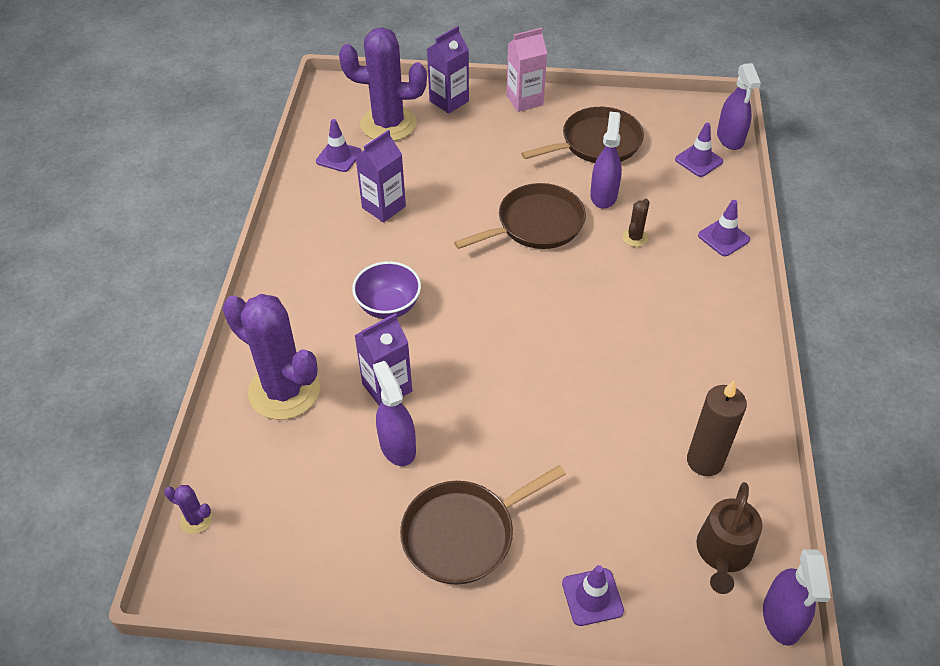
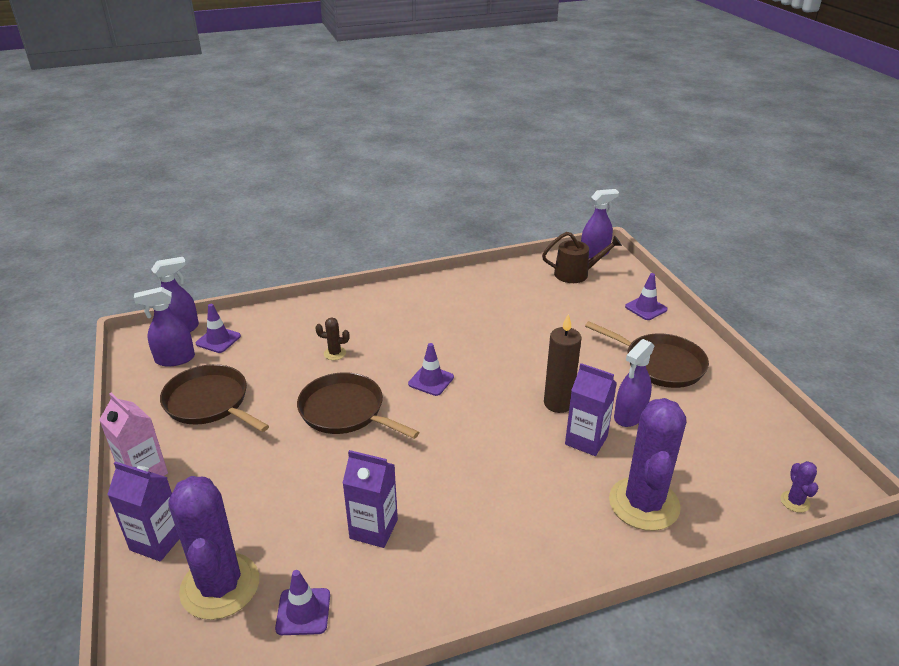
camera: 115 degrees left, 15 degrees down
purple bowl [352,261,421,319] -> none
purple spray bottle [590,112,622,209] -> purple spray bottle moved to [134,287,195,367]
brown candle [687,380,747,476] -> brown candle moved to [544,314,582,413]
purple traffic cone [698,200,750,256] -> purple traffic cone moved to [408,343,454,396]

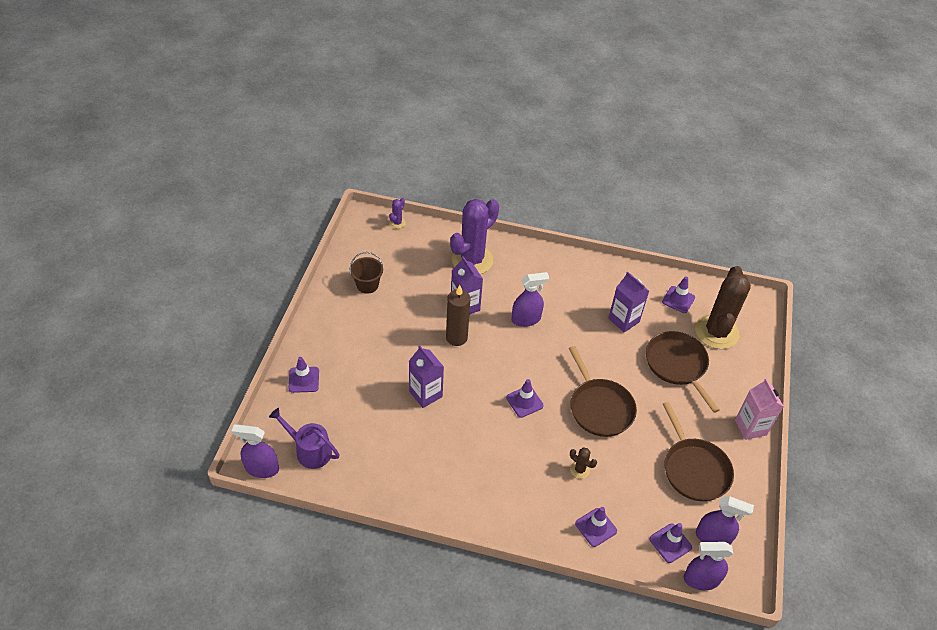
camera: 150 degrees left, 15 degrees up
purple carton [107,461,180,561] -> purple carton moved to [409,345,444,408]
purple cactus [168,476,259,620] -> brown cactus [695,266,751,349]
brown watering can [542,232,622,283] -> purple watering can [269,408,340,469]
brown pan [585,321,709,388] -> brown pan moved to [646,331,719,413]
purple spray bottle [614,339,655,427] -> purple spray bottle moved to [512,272,549,327]
none -> brown bucket [350,252,383,294]
none -> purple traffic cone [575,507,617,547]

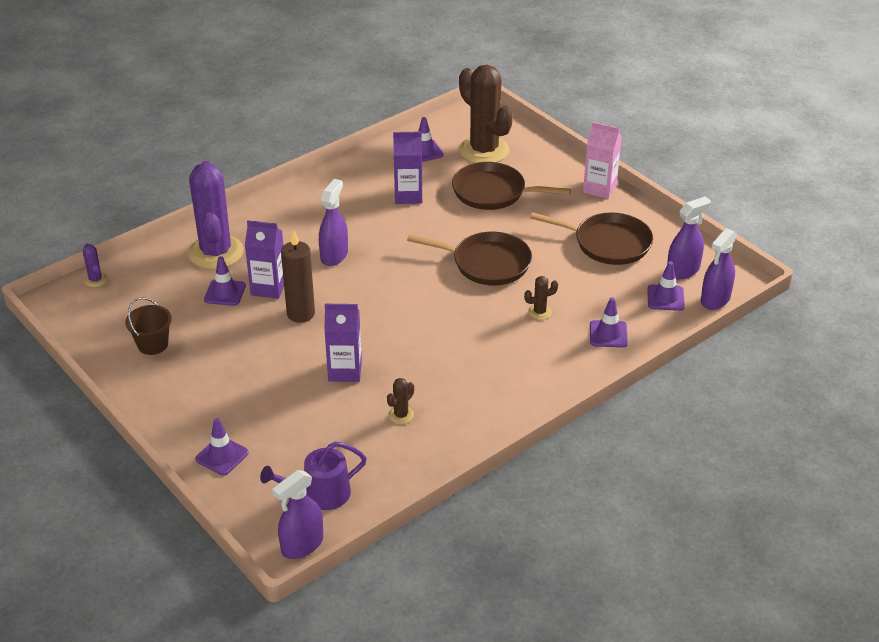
camera: 50 degrees left, 10 degrees down
purple traffic cone [506,379,544,418] -> purple traffic cone moved to [204,256,246,306]
none -> brown cactus [387,378,414,424]

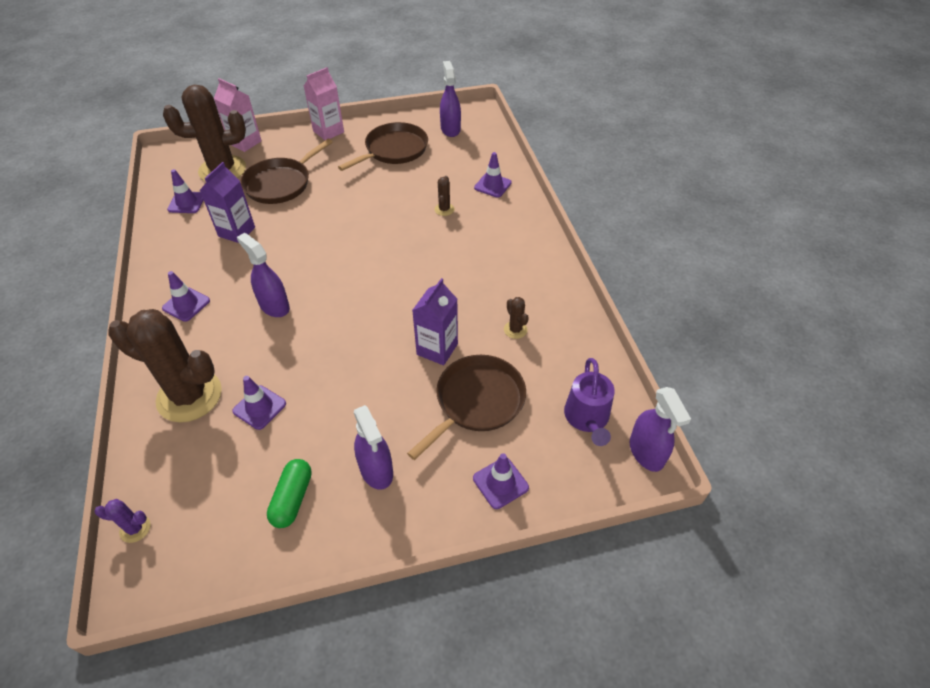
camera: 65 degrees left, 10 degrees up
brown bucket [125,297,172,355] -> green capsule [267,459,312,528]
purple cactus [188,161,244,269] -> brown cactus [108,309,222,423]
purple carton [245,220,284,299] -> none
brown candle [281,230,315,323] -> none
brown pan [407,232,532,285] -> brown pan moved to [407,355,526,460]
purple traffic cone [647,261,685,311] -> purple traffic cone moved to [162,271,210,322]
purple spray bottle [701,228,737,310] -> purple spray bottle moved to [354,405,393,490]
none -> pink carton [214,78,262,152]

